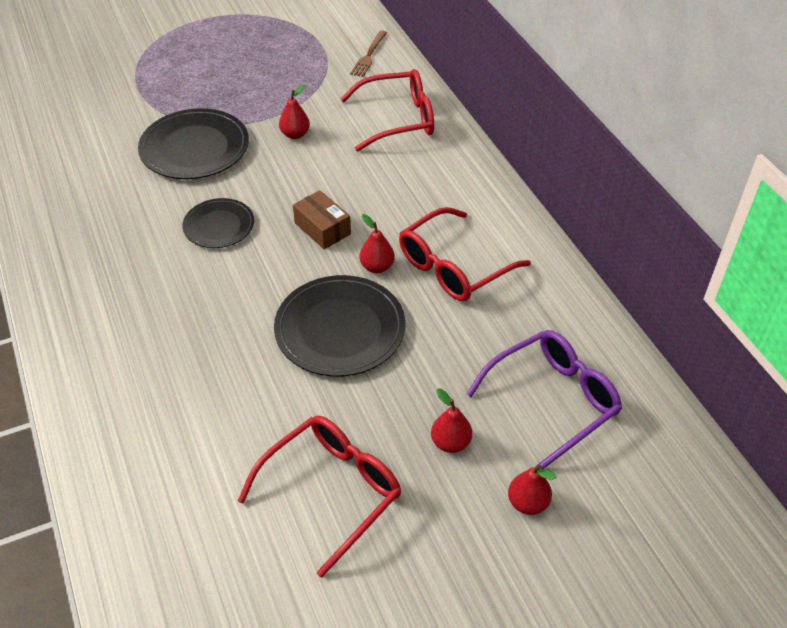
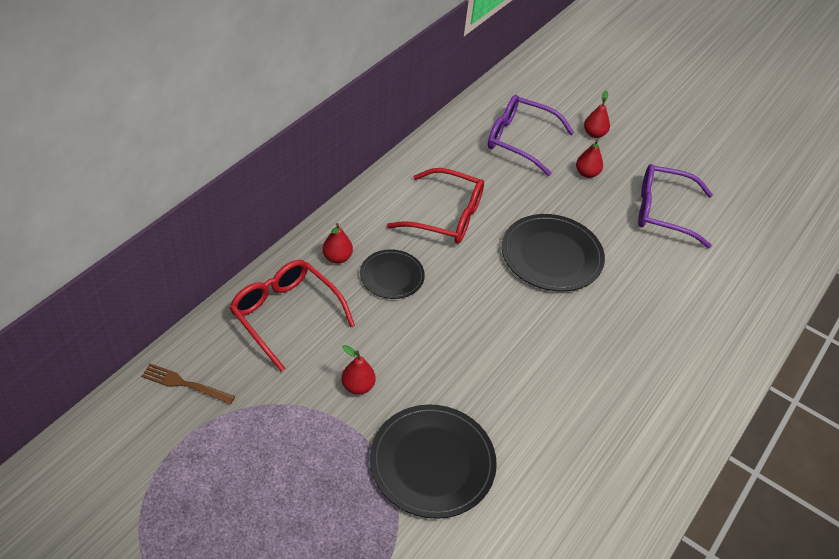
camera: 125 degrees left, 0 degrees up
black plate [183,198,254,248] -> black plate moved to [360,249,425,299]
red glasses [238,416,401,577] -> purple glasses [638,164,713,248]
brown box [293,190,351,249] -> none
brown fork [350,31,387,77] -> brown fork turned 150 degrees counterclockwise [141,364,235,404]
red pear [360,214,395,273] -> red pear moved to [322,223,353,264]

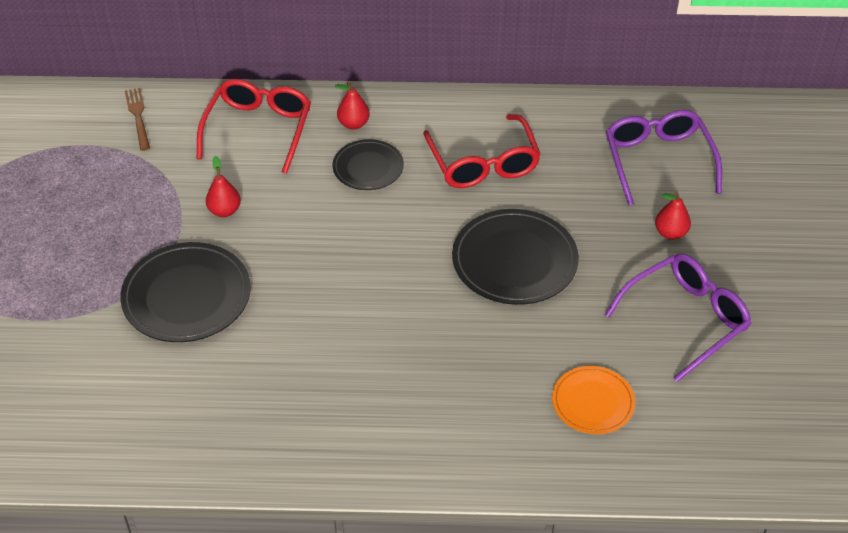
camera: 60 degrees right, 0 degrees up
red pear [584,91,610,138] -> none
purple glasses [638,164,713,248] -> purple glasses turned 75 degrees clockwise [605,253,751,382]
none -> orange plate [552,366,635,434]

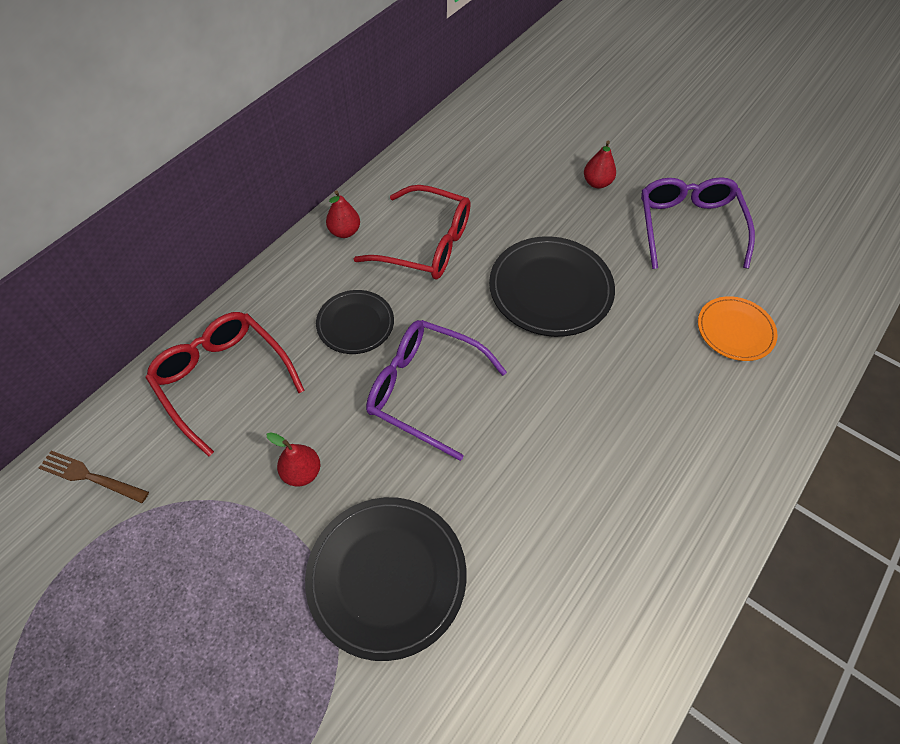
camera: 55 degrees left, 10 degrees up
red pear [335,82,370,129] -> red pear moved to [326,190,360,238]
purple glasses [606,110,722,206] -> purple glasses moved to [366,320,507,461]

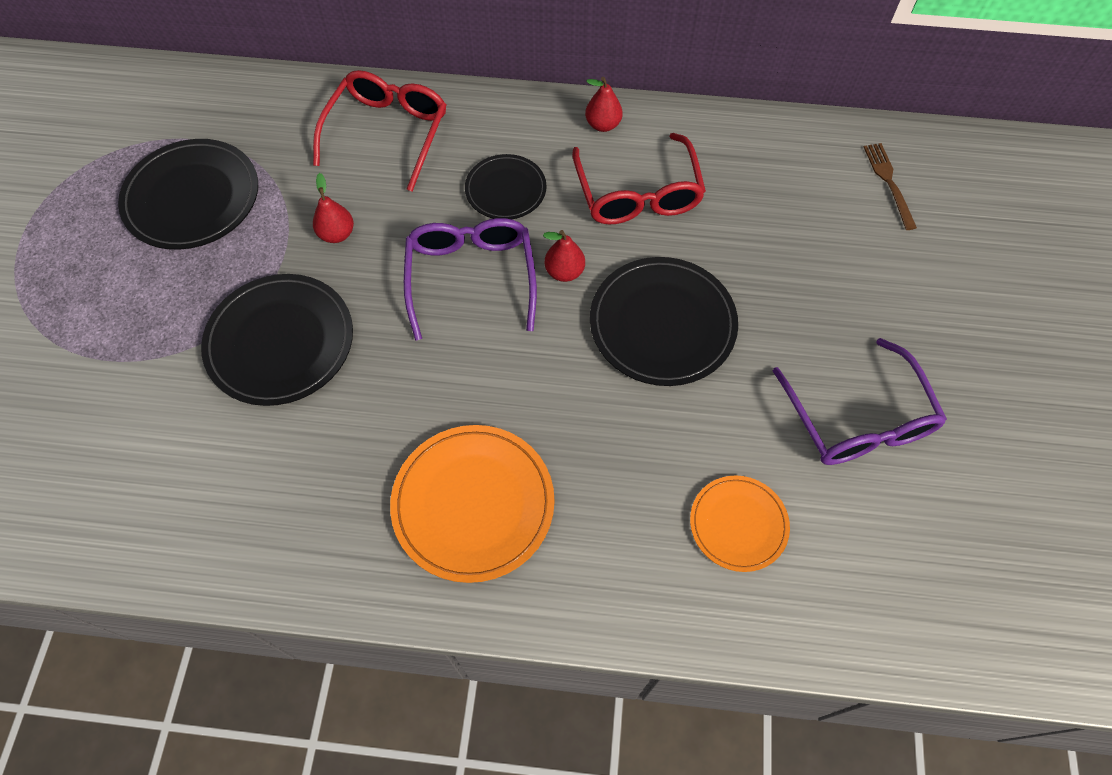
camera: 60 degrees right, 5 degrees up
brown fork [39,451,149,503] -> brown fork moved to [864,143,917,230]
red pear [584,140,616,189] -> red pear moved to [543,230,585,282]
purple glasses [641,177,755,269] -> purple glasses turned 105 degrees clockwise [773,338,947,465]
none -> black plate [118,139,258,250]
none -> orange plate [390,425,555,583]

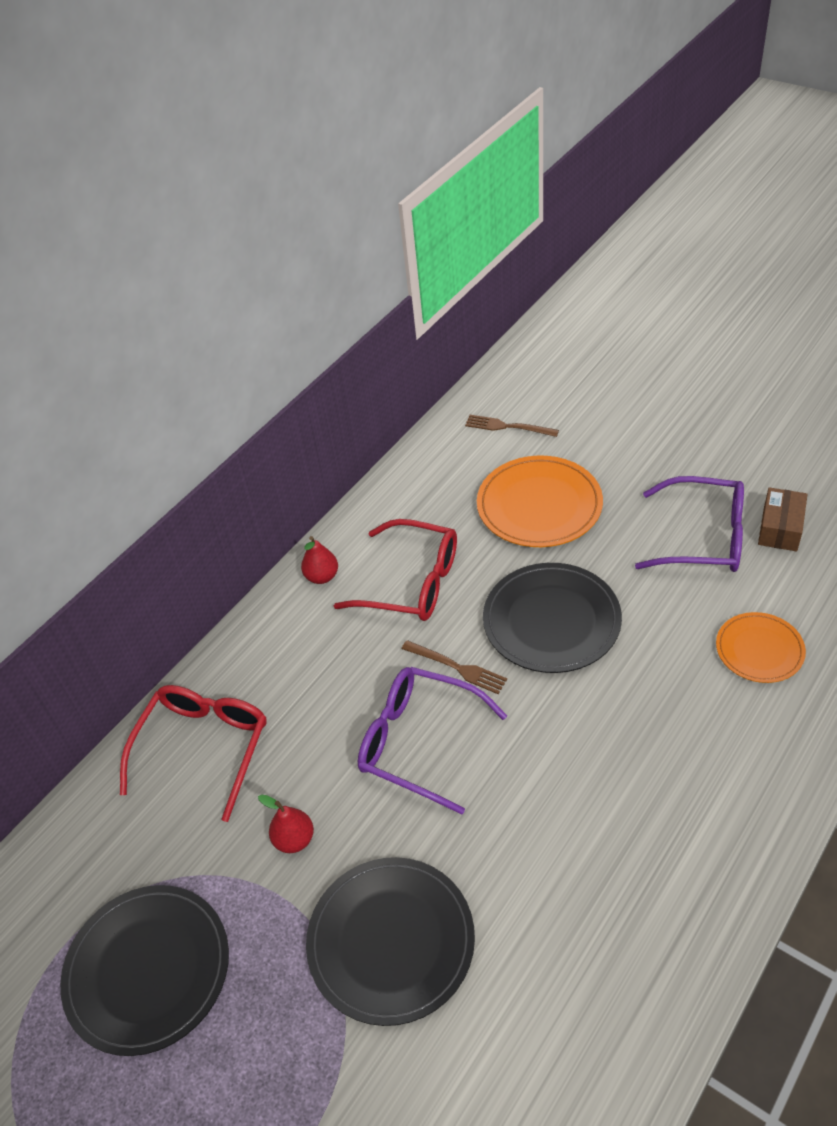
camera: 55 degrees left, 15 degrees down
red glasses [313,70,446,191] -> red glasses turned 60 degrees clockwise [120,685,267,822]
orange plate [390,425,555,583] -> orange plate moved to [477,456,603,547]
black plate [465,154,547,219] -> none
red pear [543,230,585,282] -> brown fork [402,640,507,694]
none -> brown box [758,487,808,551]

